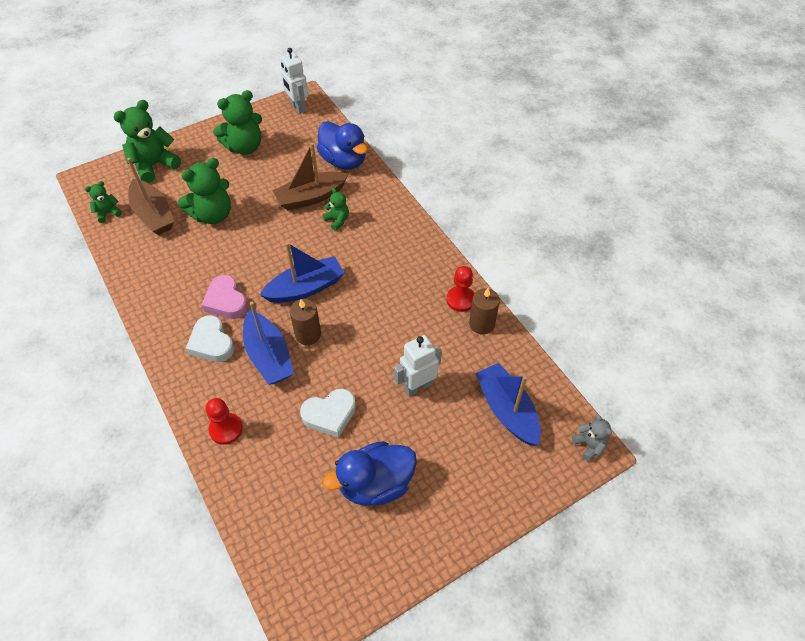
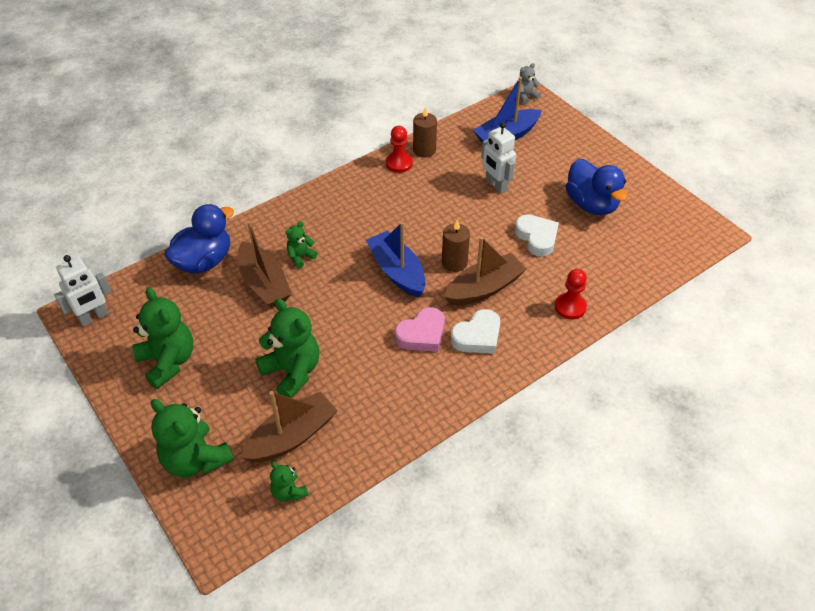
camera: 95 degrees left, 5 degrees down
blue boat [243,301,294,385] -> brown boat [444,237,527,305]

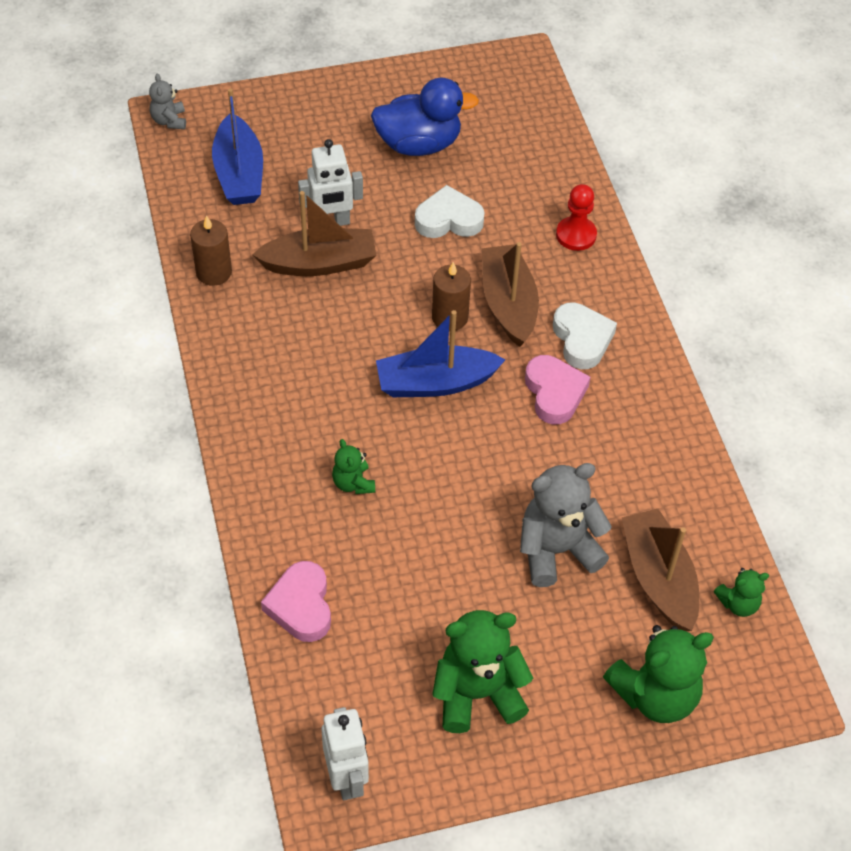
camera: 70 degrees left, 5 degrees up
blue duck [164,204,234,274] -> pink heart [261,561,331,642]
brown boat [238,221,292,308] -> brown boat moved to [252,191,377,276]
green teddy bear [255,298,319,398] -> grey teddy bear [520,463,612,587]
red pawn [386,126,413,173] -> none

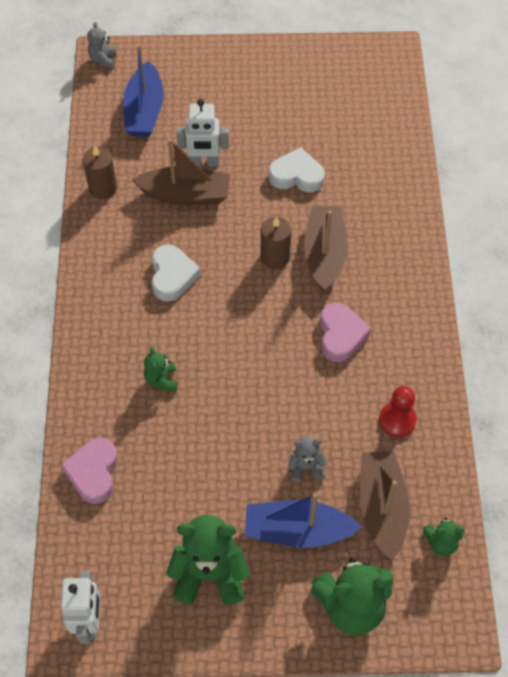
camera: 15 degrees right, 5 degrees up
blue duck [371,78,479,156] -> none
blue boat [376,310,505,397] -> blue boat moved to [245,493,362,548]
grey teddy bear [520,463,612,587] -> grey teddy bear [288,437,328,482], size x0.51
white heart [553,302,617,369] -> white heart moved to [152,244,201,301]
red pawn [556,184,597,251] -> red pawn moved to [379,386,417,437]

